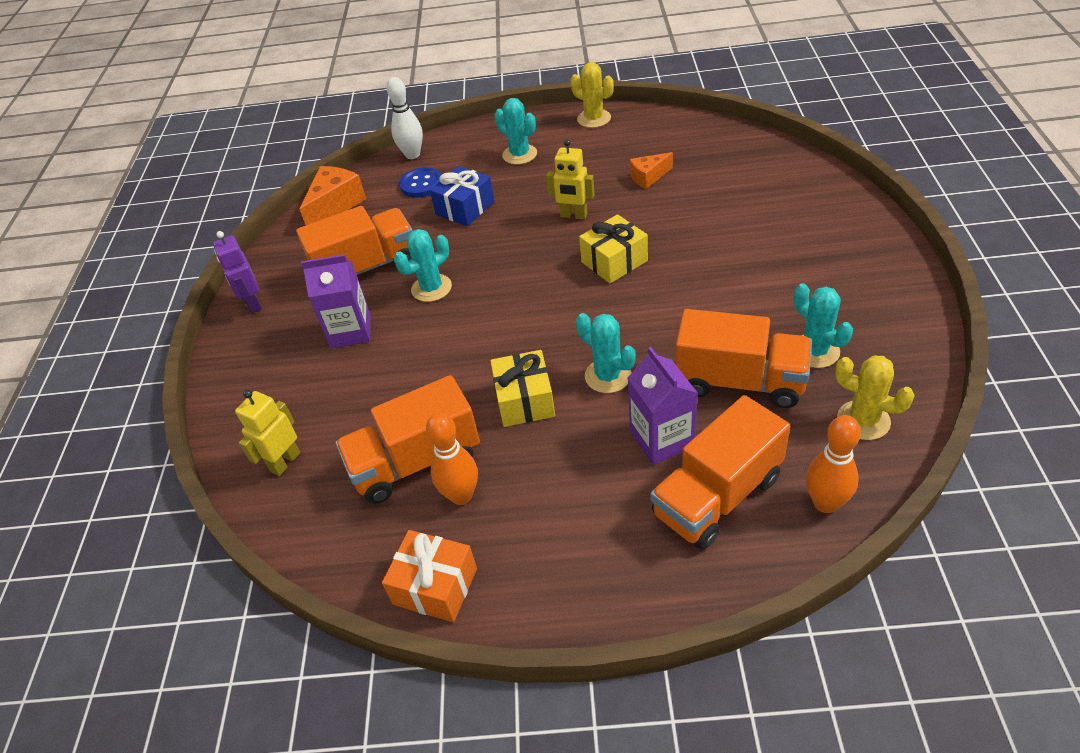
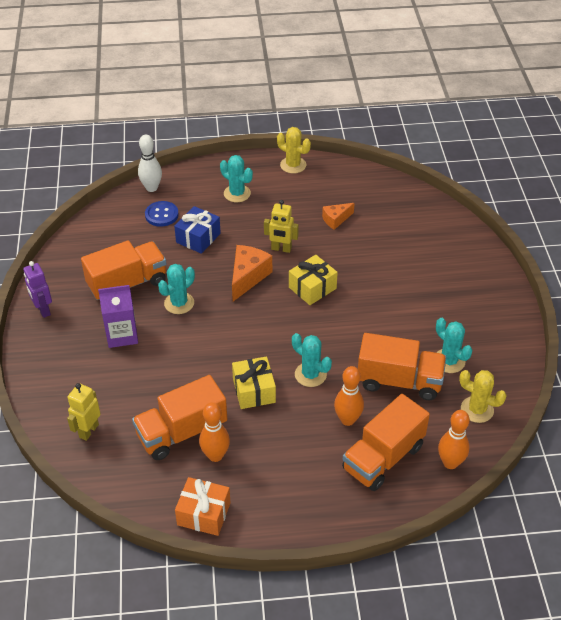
camera: 10 degrees left, 0 degrees up
orange cheese [300,166,366,225] -> orange cheese moved to [232,245,272,301]
purple carton [627,347,698,465] -> orange bowling pin [334,366,364,426]

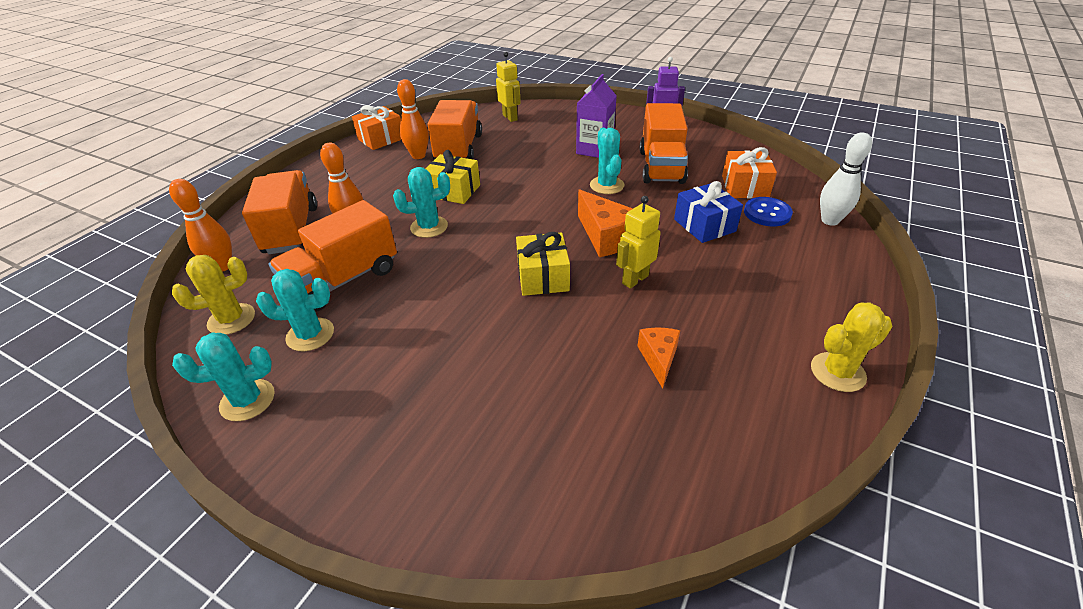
camera: 125 degrees right, 5 degrees down
turquoise cactus [220,155,253,202] -> turquoise cactus moved to [172,333,275,421]
none -> orange gift [722,147,777,198]

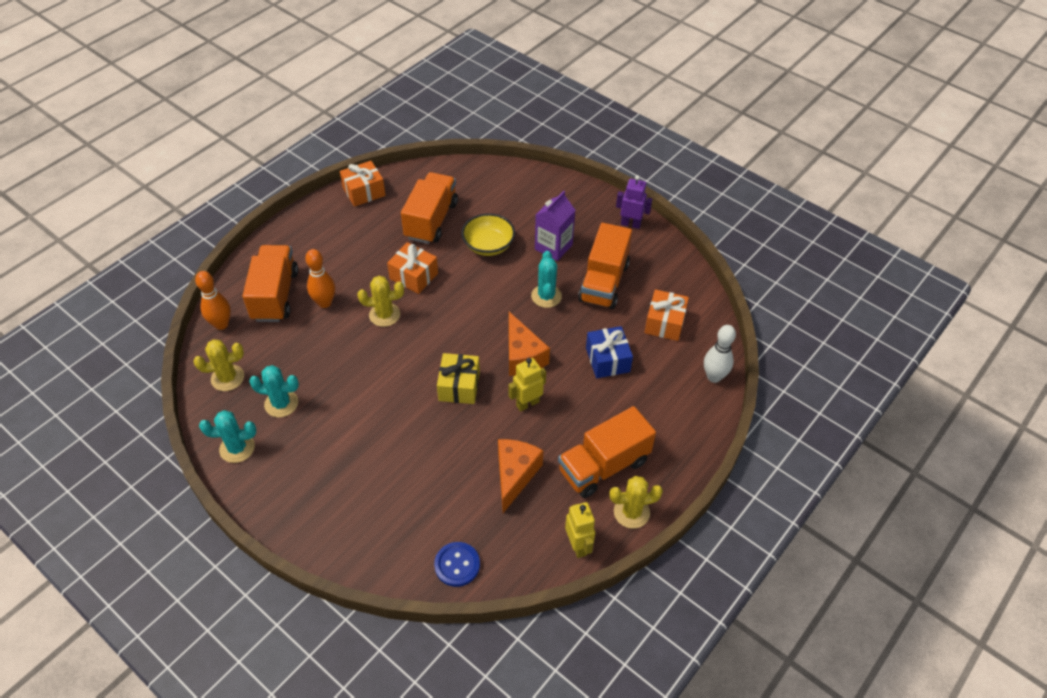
camera: 10 degrees right, 10 degrees up
orange truck [269,200,397,312] -> orange truck moved to [558,406,656,498]
turquoise cactus [393,167,450,238] -> yellow cactus [357,276,404,327]
orange bowling pin [397,79,429,159] -> none
yellow gift [425,150,480,204] -> orange gift [387,242,438,294]
yellow robot [496,52,521,122] -> yellow robot moved to [565,502,595,558]
orange cheese [637,328,680,388] -> orange cheese [498,439,543,513], size x1.64
blue button [744,197,793,226] -> blue button moved to [434,542,480,587]
none -> yellow bowl [461,213,515,256]

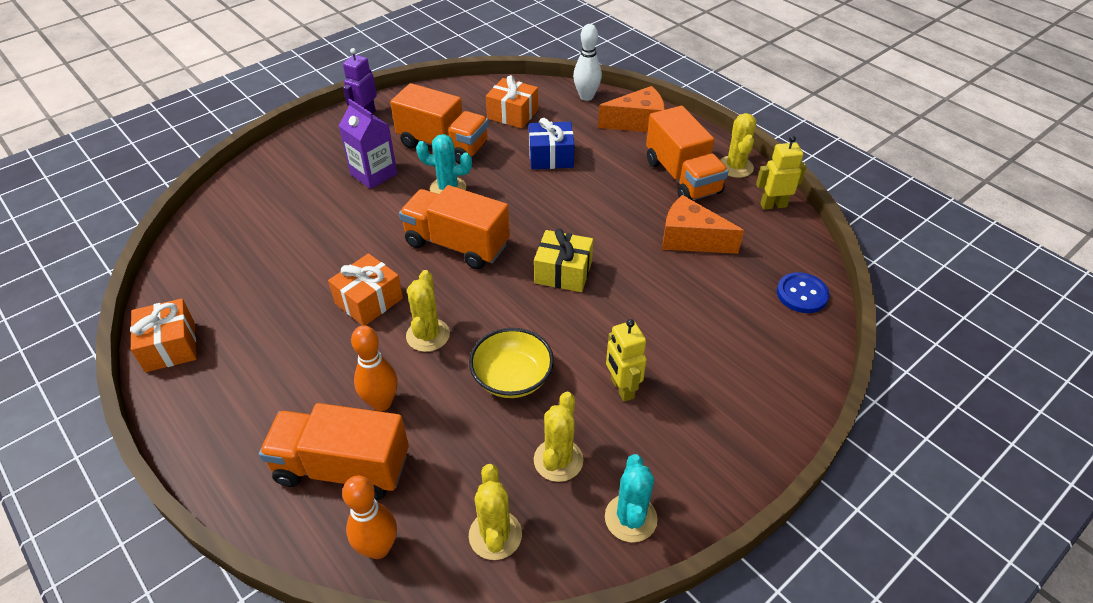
camera: 80 degrees left, 5 degrees down
turquoise cactus [249,365,299,417] -> yellow cactus [534,392,583,482]
orange truck [401,172,458,244] -> orange truck moved to [399,185,510,269]
yellow bowl [461,213,515,256] -> yellow bowl moved to [469,328,554,398]
yellow robot [508,358,546,411] -> yellow robot moved to [606,319,647,402]
orange cheese [509,312,550,376] -> orange cheese moved to [598,86,665,132]

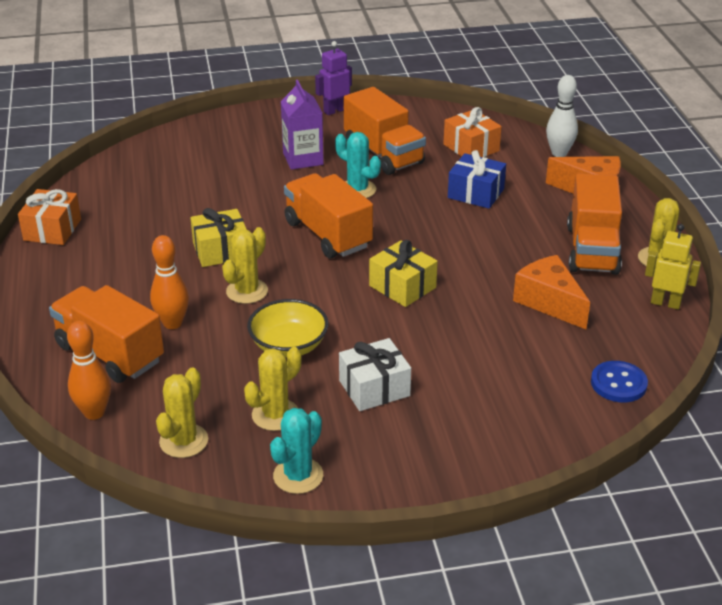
camera: 30 degrees right, 10 degrees down
orange gift [328,253,403,326] -> yellow gift [190,208,247,267]
yellow robot [606,319,647,402] -> white gift [339,338,411,411]

